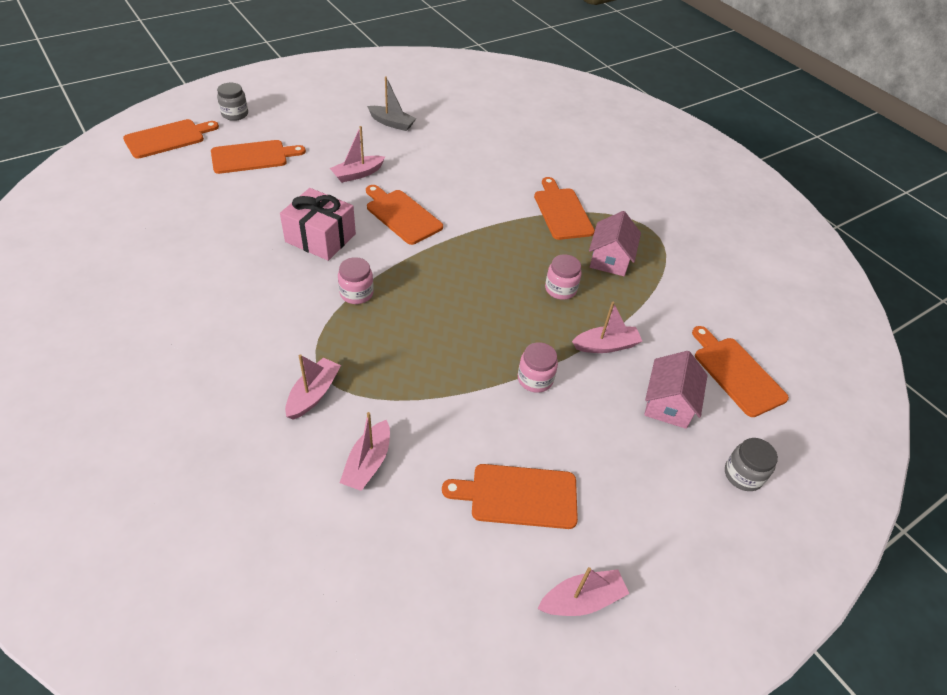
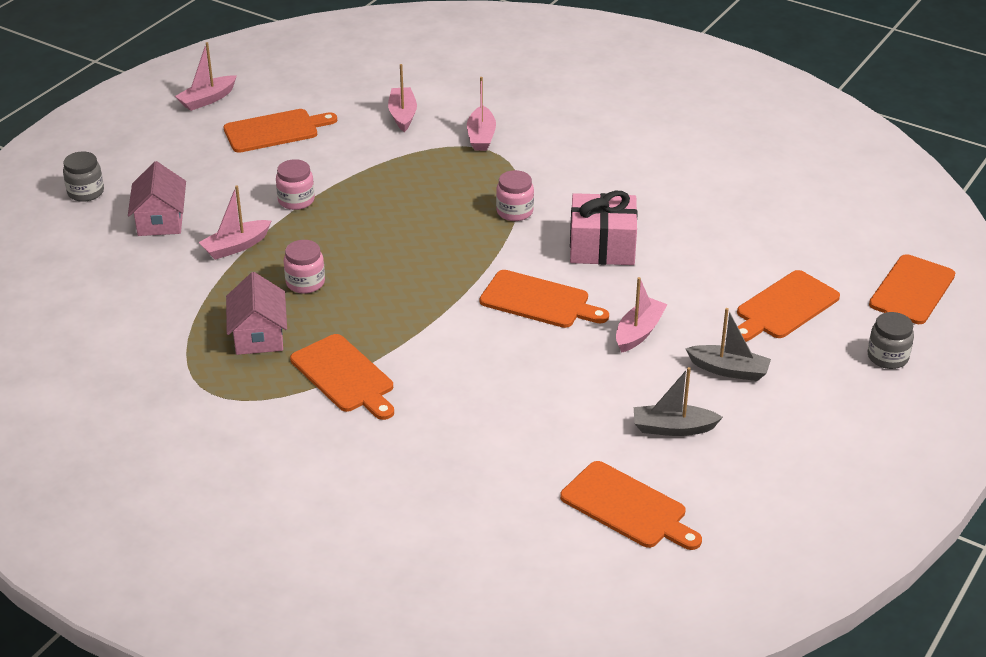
camera: 160 degrees right, 10 degrees down
orange cutting board [692,326,789,417] -> orange cutting board moved to [560,461,702,550]
none -> grey boat [685,308,771,381]

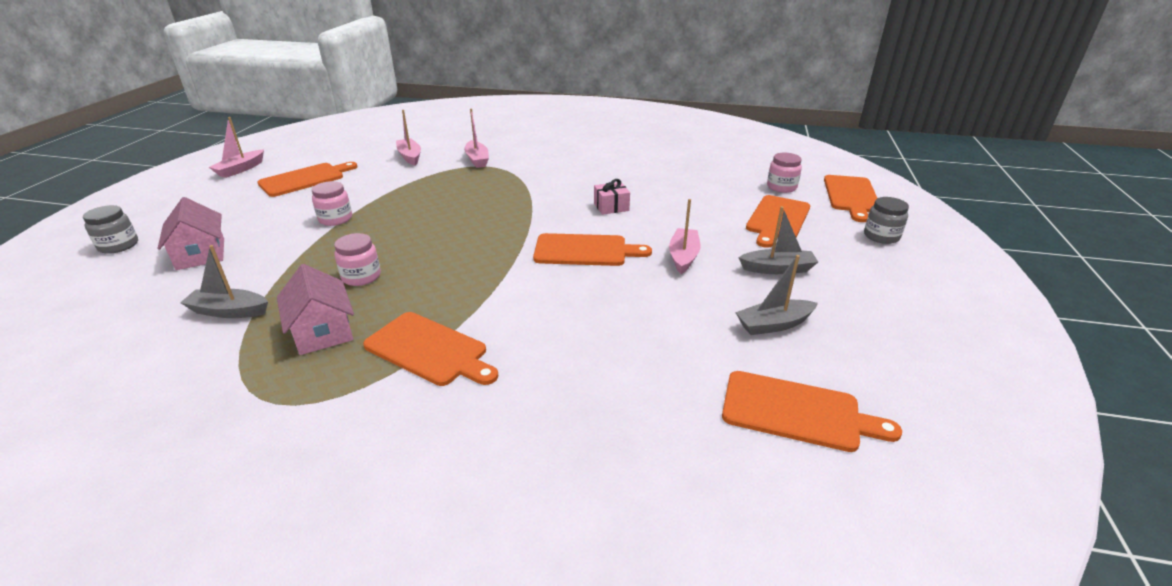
camera: 20 degrees left, 5 degrees down
pink boat [198,186,271,260] -> none
pink jar [496,170,534,221] -> pink jar moved to [767,153,802,193]
pink gift [570,191,638,265] -> pink gift [594,179,630,215], size x0.55
none -> grey boat [180,245,268,318]

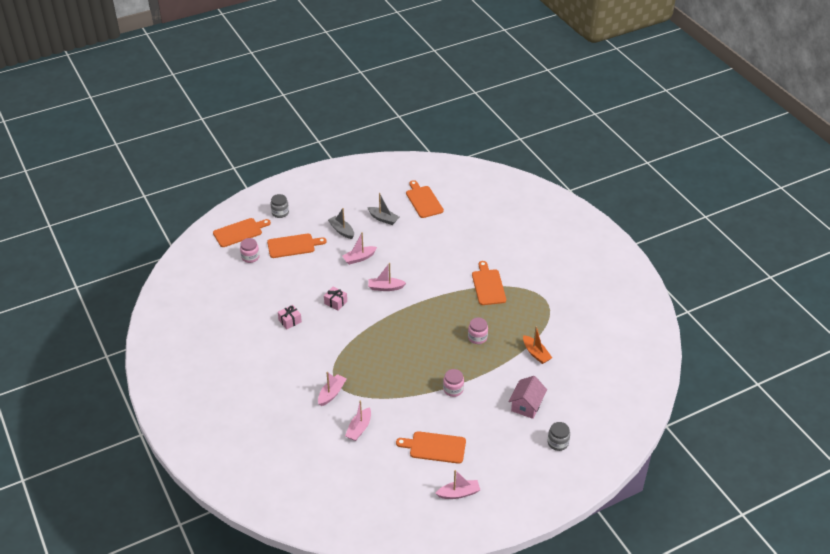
camera: 130 degrees left, 10 degrees up
grey boat [180,245,268,318] -> orange boat [523,326,552,364]
pink house [277,264,354,355] -> none
orange cutting board [533,233,652,266] -> pink boat [368,263,406,291]
none -> pink gift [278,305,302,330]

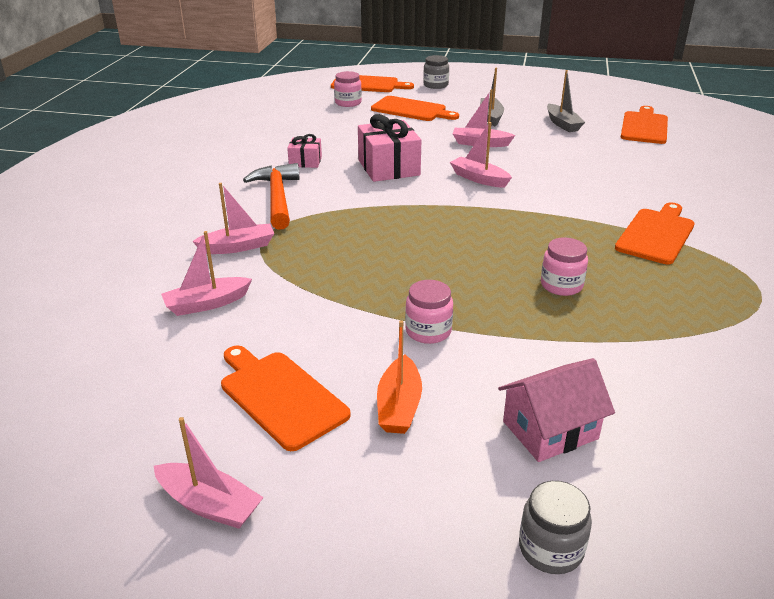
camera: 40 degrees right, 10 degrees down
pink gift [324,287,347,311] -> pink gift [358,114,421,182], size x1.83
orange boat [523,326,552,364] -> orange boat moved to [377,320,422,434]
none -> orange hammer [243,163,300,230]

